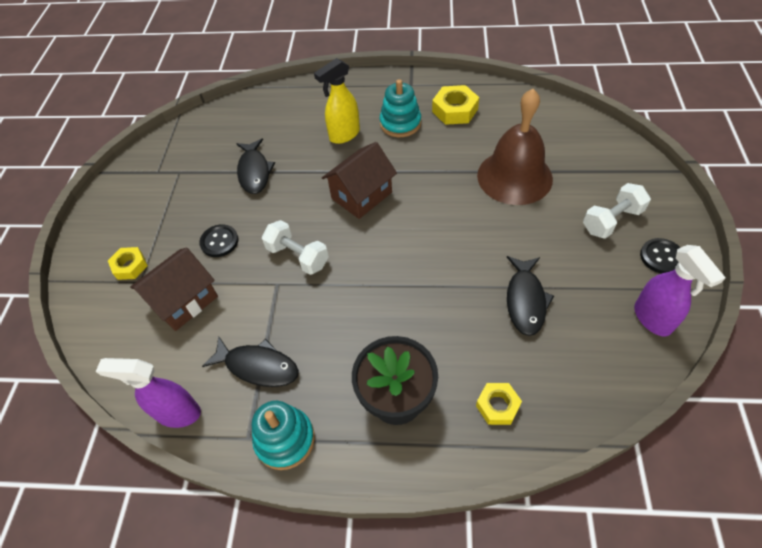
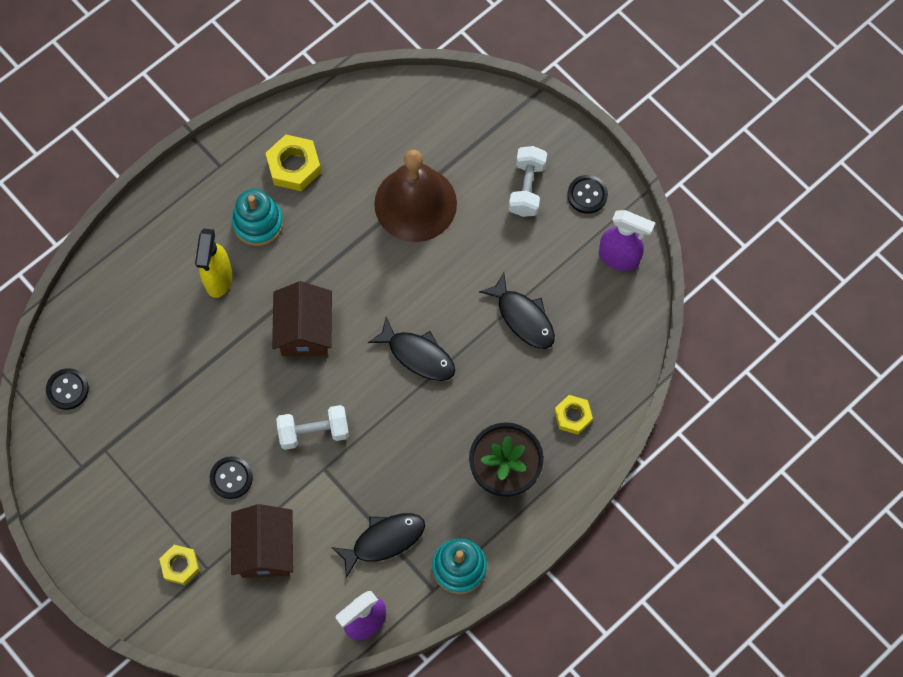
camera: 50 degrees left, 15 degrees up
black fish [236,138,275,194] -> black fish moved to [368,317,455,381]
none -> black button [46,368,89,410]

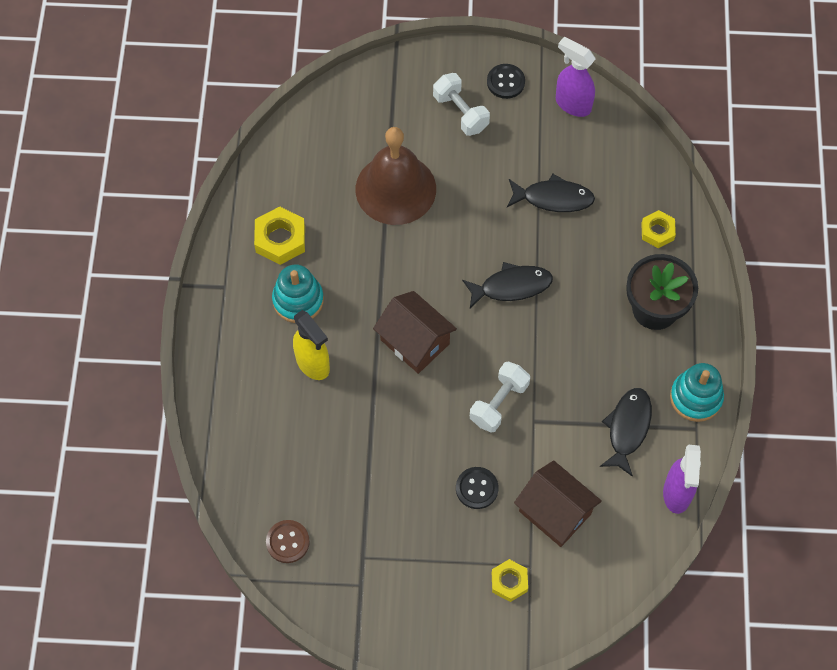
camera: 45 degrees left, 5 degrees down
black button [46,368,89,410] -> brown button [266,520,310,563]
purple spray bottle [599,210,655,271] -> purple spray bottle turned 120 degrees counterclockwise [556,37,596,117]

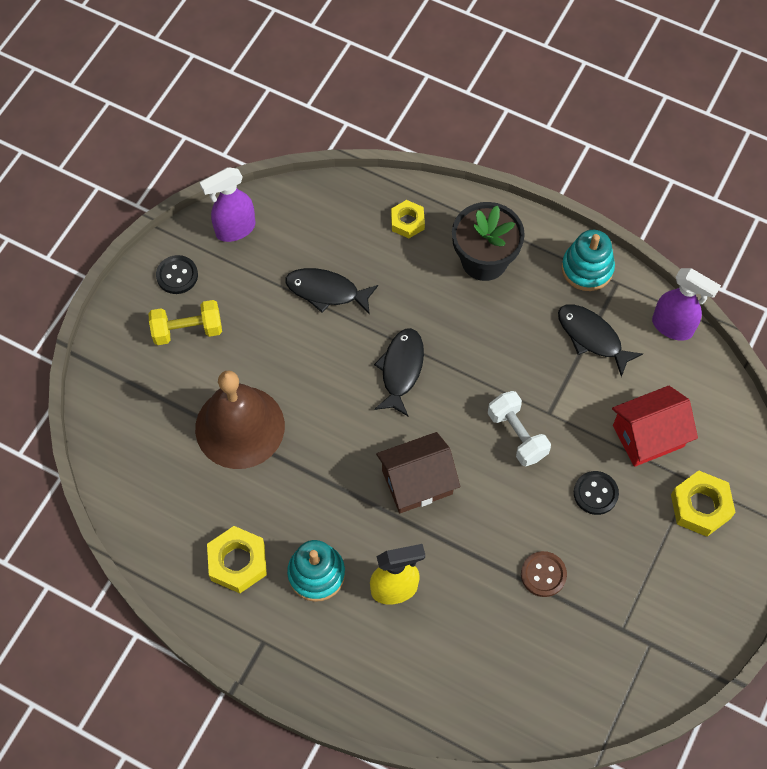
camera: 65 degrees left, 0 degrees up
brown button [266,520,310,563] -> brown button moved to [521,551,567,597]
white dumbbell [433,73,490,136] -> yellow dumbbell [149,300,222,345]
yellow nut [492,559,528,602] -> yellow nut [671,470,736,536], size x1.53
black fish [507,174,595,212] -> black fish turned 105 degrees counterclockwise [285,268,378,315]
brown house [514,460,602,547] -> red house [612,386,698,467]

